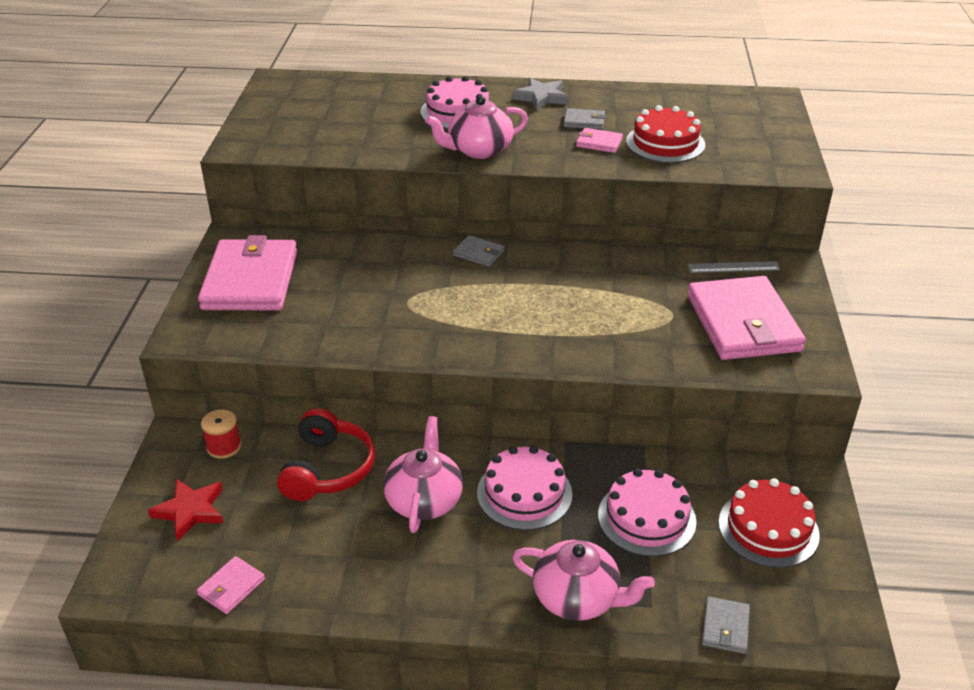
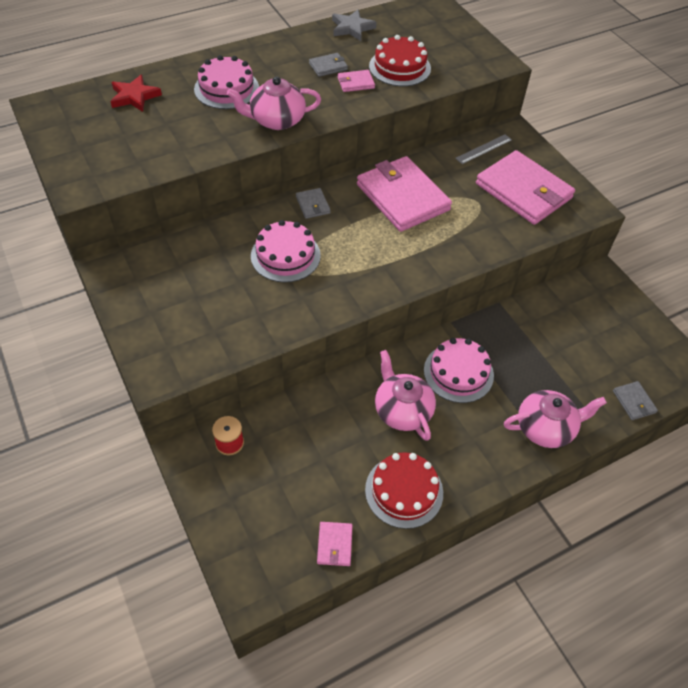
camera: 35 degrees left, 15 degrees up
red star [148,479,223,541] -> red star moved to [110,75,162,112]
pink wallet [198,235,297,310] -> pink wallet moved to [357,156,452,232]
red headphones [277,408,376,501] -> none
pink teapot [425,95,528,159] -> pink teapot turned 45 degrees clockwise [227,76,321,130]
grey wallet [453,235,504,267] -> grey wallet turned 75 degrees clockwise [296,188,331,219]
grey star [512,78,569,111] -> grey star moved to [332,10,377,41]
pink cake [598,469,697,557] -> pink cake moved to [251,220,321,282]
red cake [719,478,820,568] -> red cake moved to [365,452,443,529]

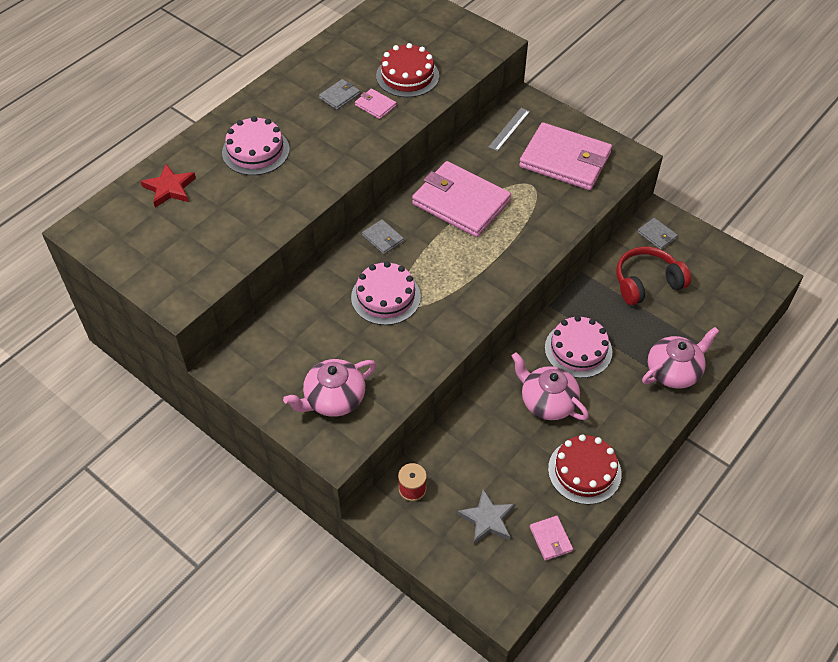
camera: 20 degrees left, 0 degrees up
pink teapot [227,76,321,130] -> pink teapot moved to [283,359,376,417]
grey star [332,10,377,41] -> grey star moved to [457,489,515,544]
pink wallet [338,70,375,92] -> pink wallet turned 75 degrees clockwise [355,88,396,119]
grey wallet [613,381,658,420] -> grey wallet moved to [637,218,678,250]
none -> red headphones [616,247,691,305]

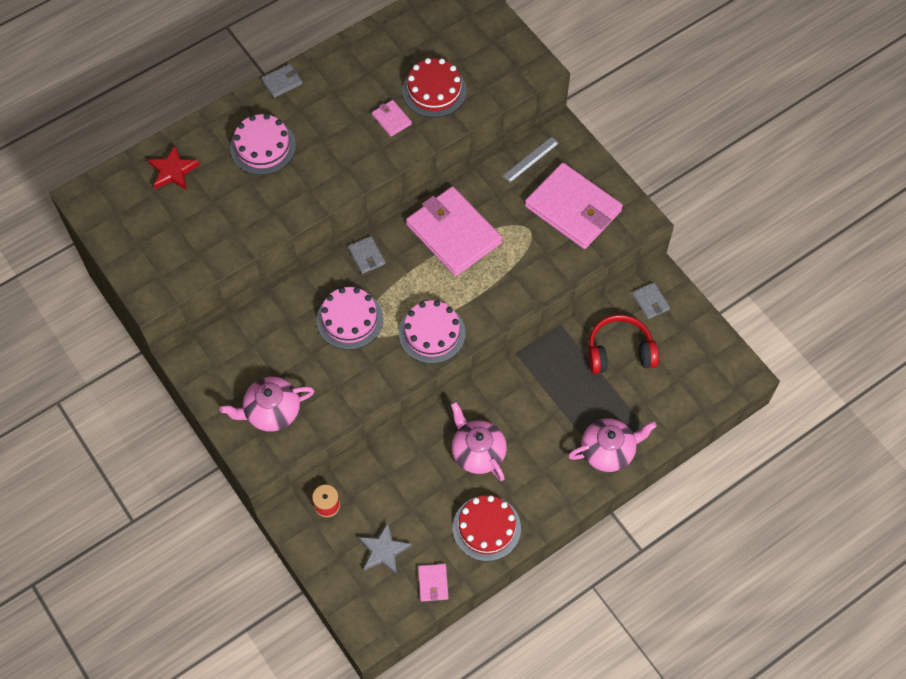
camera: 15 degrees right, 10 degrees up
grey wallet [319,79,360,110] -> grey wallet moved to [262,64,302,98]
pink cake [545,316,612,378] -> pink cake moved to [399,300,466,364]

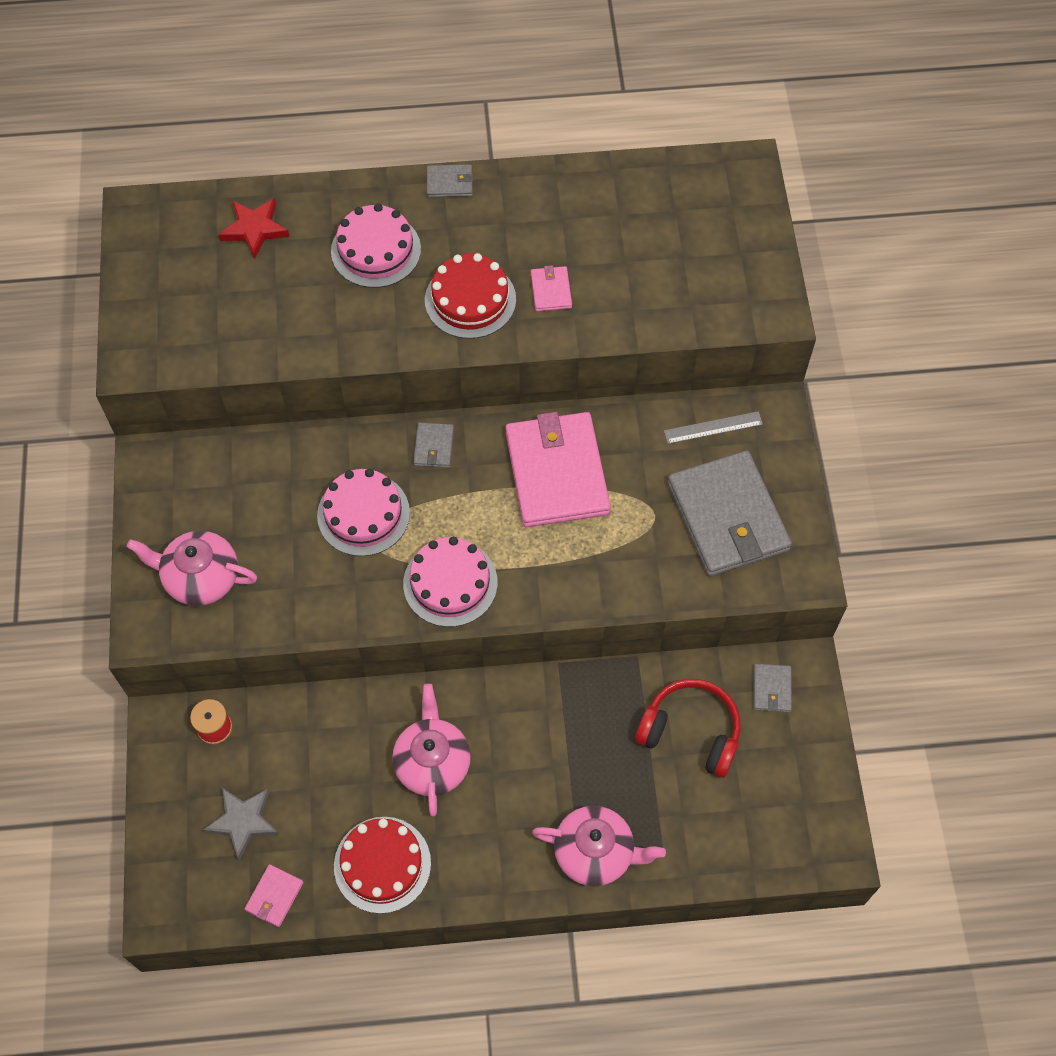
camera: 30 degrees right, 0 degrees up
red cake [402,58,466,117] -> red cake moved to [425,253,516,339]
pink wallet [525,163,623,249] -> grey wallet [667,451,792,576]

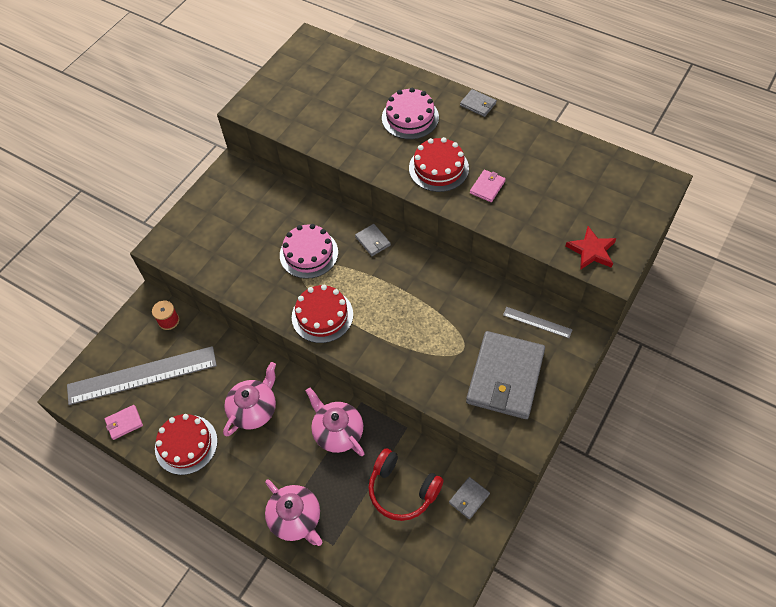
camera: 40 degrees right, 5 degrees down
pink teapot [127,531,257,606] -> pink teapot moved to [306,388,365,456]
grey star [203,788,279,860] -> grey ruler [67,346,217,405]
red star [218,198,290,259] -> red star moved to [565,226,617,270]
pink cake [403,537,498,627] -> red cake [292,285,353,343]
grey wallet [413,422,454,468] -> grey wallet turned 75 degrees counterclockwise [355,224,391,256]
pink wallet [506,412,611,527] -> none
red headphones [635,679,741,778] -> red headphones turned 150 degrees clockwise [368,448,444,521]

